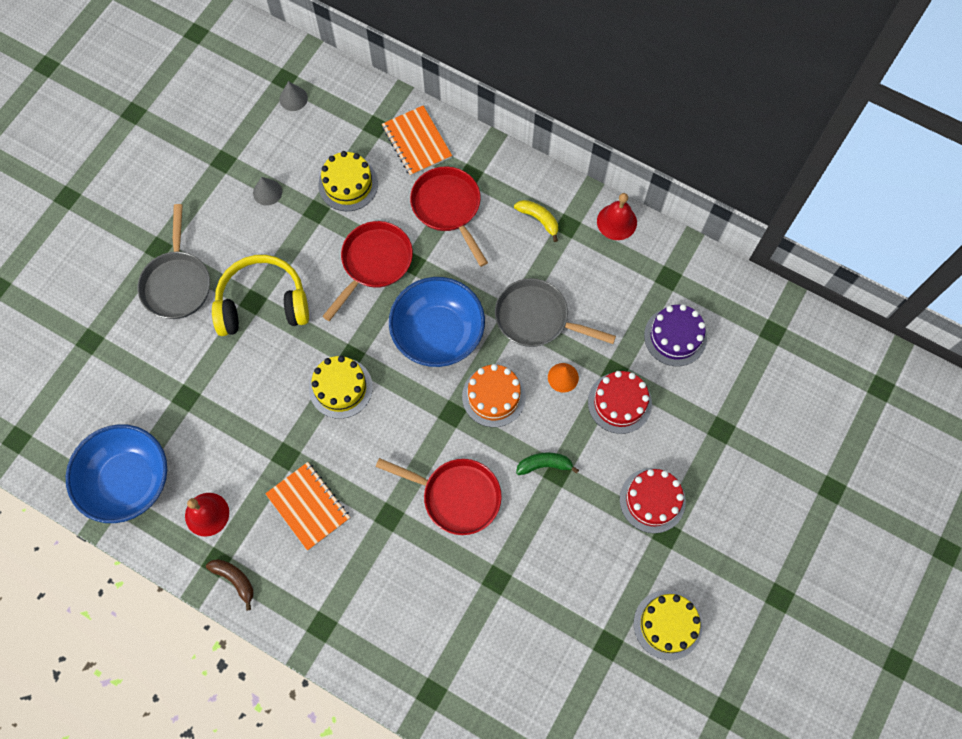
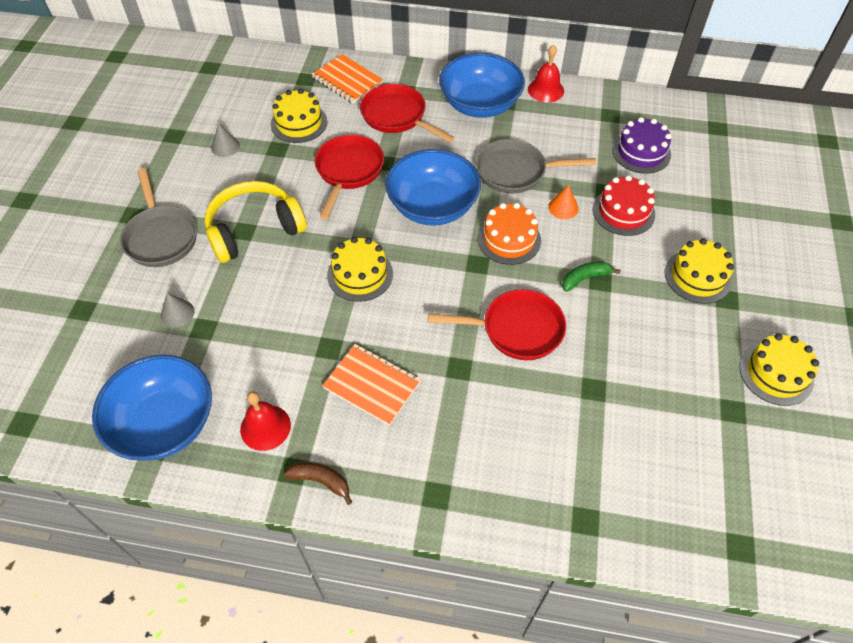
camera: 20 degrees left, 15 degrees down
grey cone [279,81,308,111] -> grey cone moved to [161,293,194,327]
yellow banana [514,200,558,242] -> blue bowl [439,53,525,118]
red cake [620,468,686,533] -> yellow cake [665,238,734,304]

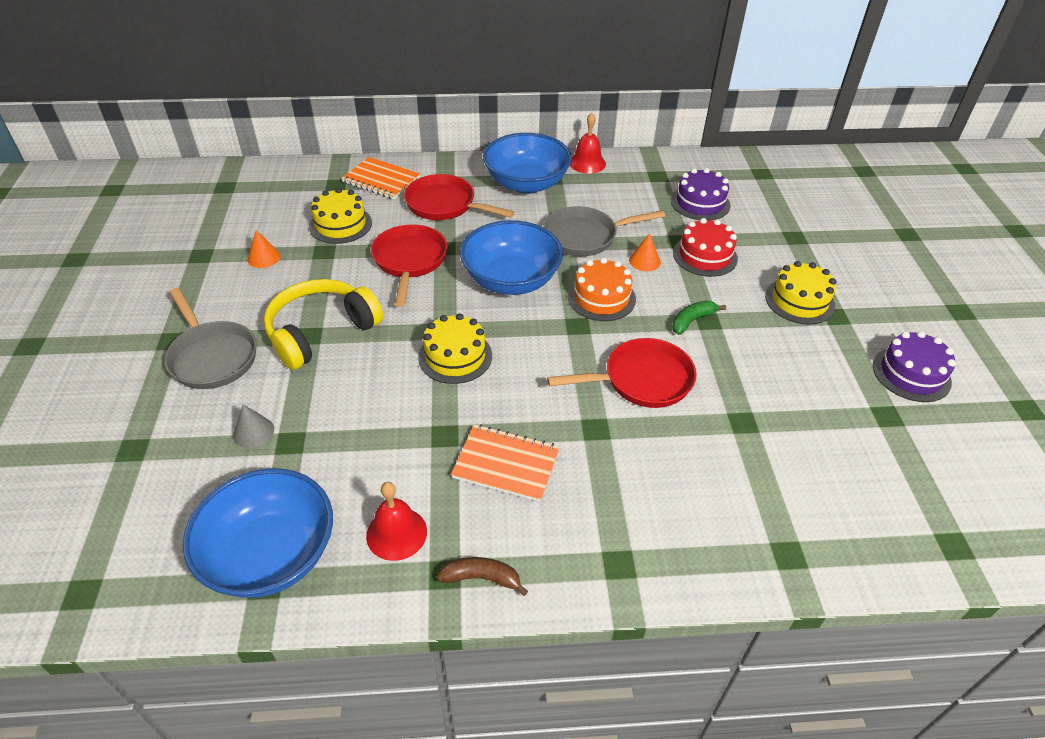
camera: 15 degrees left, 10 degrees down
grey cone [211,123,240,157] -> orange cone [248,230,281,268]
yellow cake [739,333,819,406] -> purple cake [873,331,956,402]

